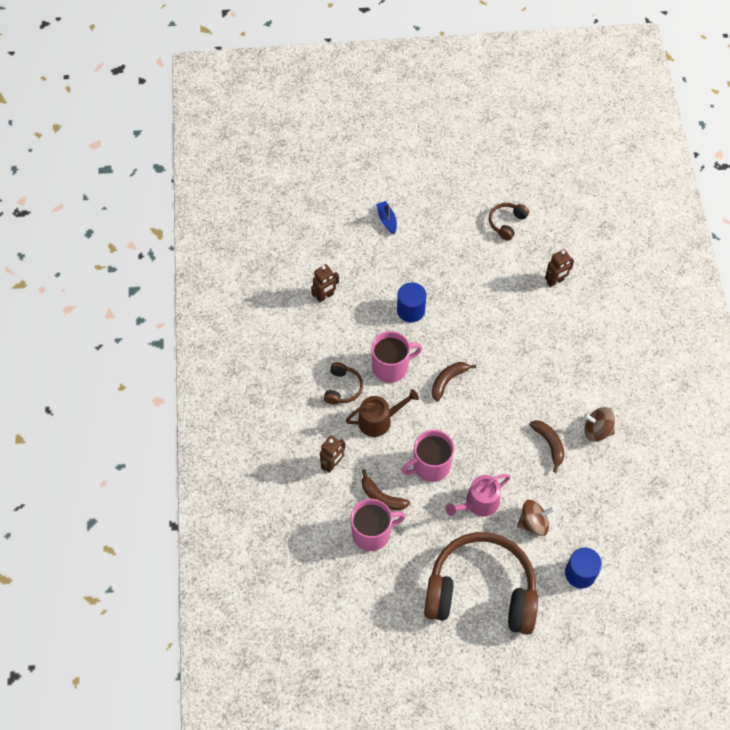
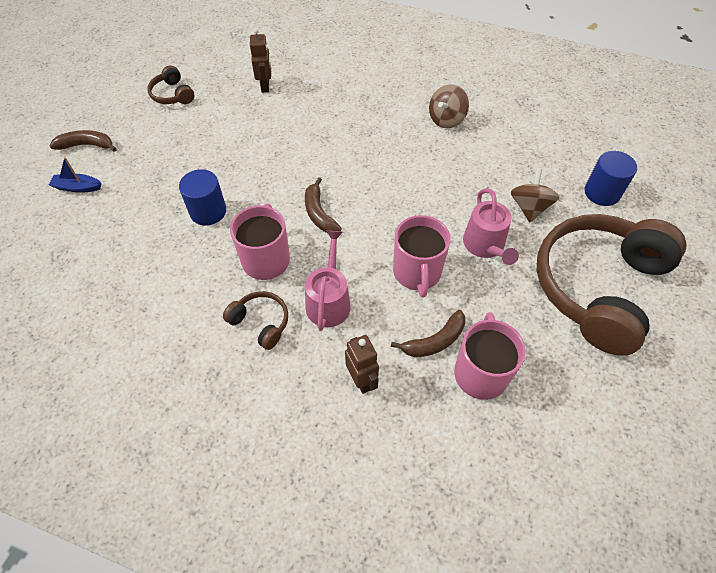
camera: 65 degrees left, 5 degrees down
brown robot [311,264,339,302] -> none
brown watering can [346,389,419,437] -> pink watering can [305,230,351,331]
brown banana [529,420,564,473] -> brown banana moved to [50,130,117,152]

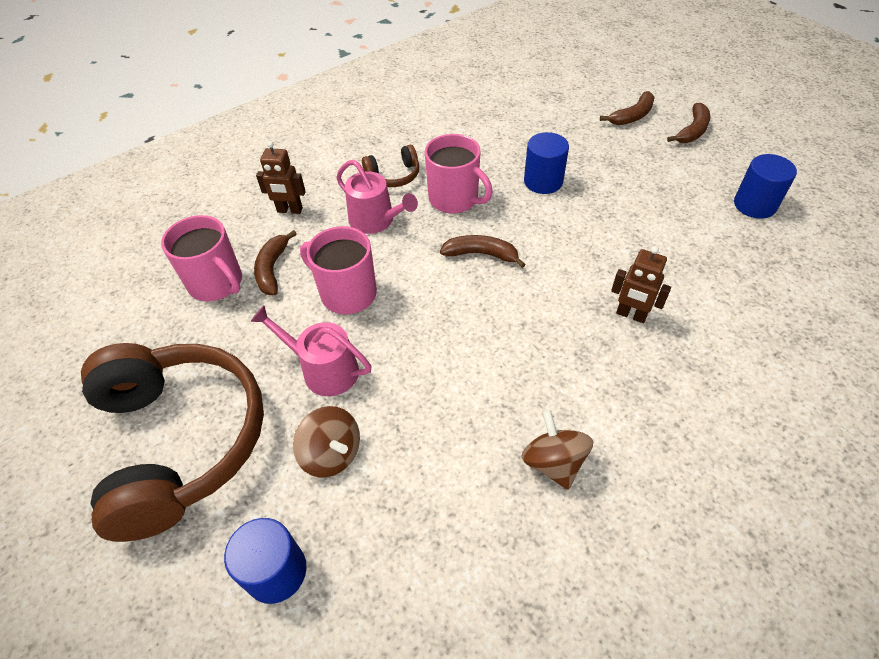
camera: 125 degrees right, 5 degrees down
blue boat [49,157,102,193] -> brown banana [600,91,655,125]
brown headphones [147,65,194,104] -> blue cylinder [734,154,797,219]
brown robot [250,28,271,93] -> brown robot moved to [611,246,671,323]

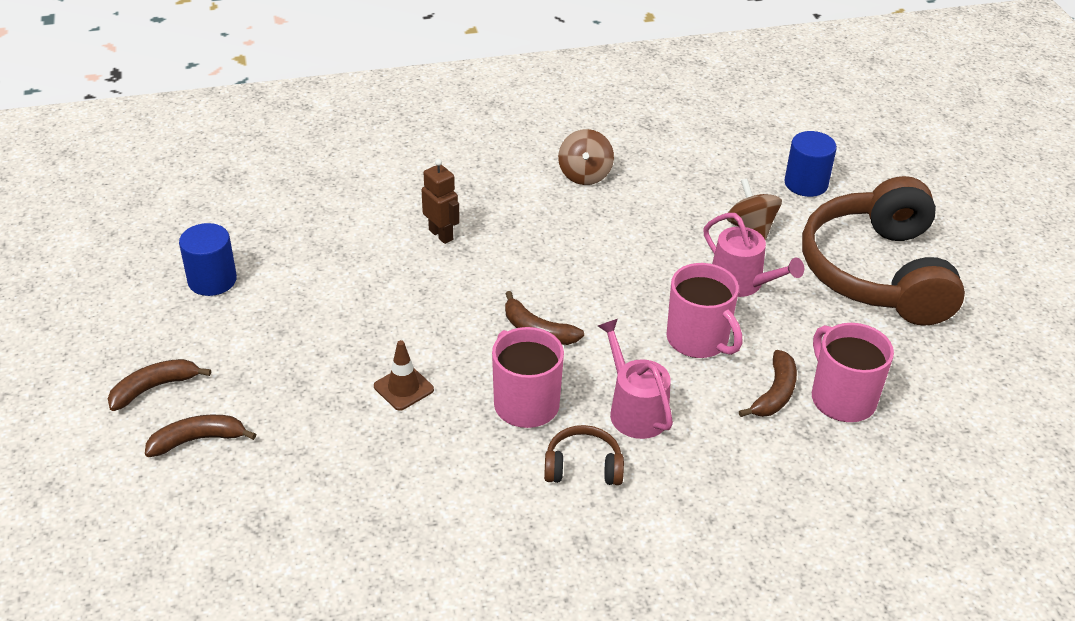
camera: 160 degrees left, 10 degrees down
brown robot [256,141,306,214] -> none
blue cylinder [524,132,569,194] -> brown traffic cone [374,340,434,411]

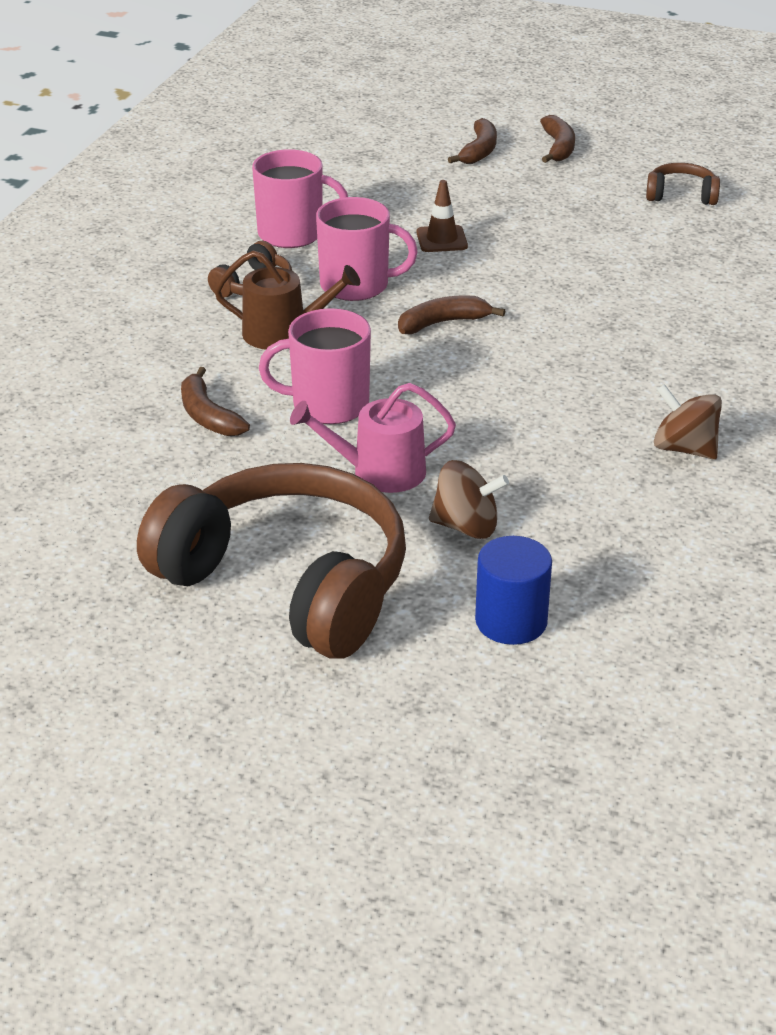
camera: 125 degrees right, 5 degrees down
blue cylinder [179,223,237,296] -> brown headphones [646,163,720,205]
brown robot [422,159,460,244] -> none
pink watering can [598,319,673,439] -> brown watering can [214,250,360,350]
pink mug [812,323,894,422] -> pink mug moved to [252,149,348,248]

